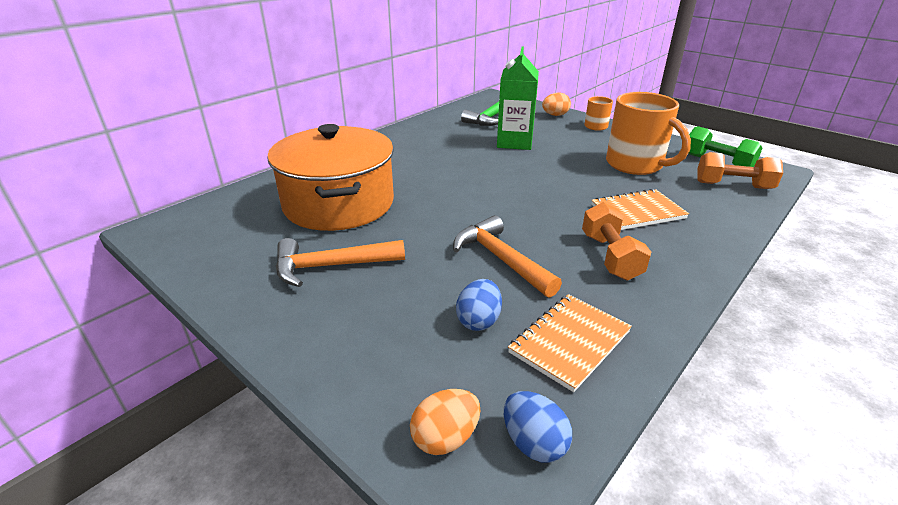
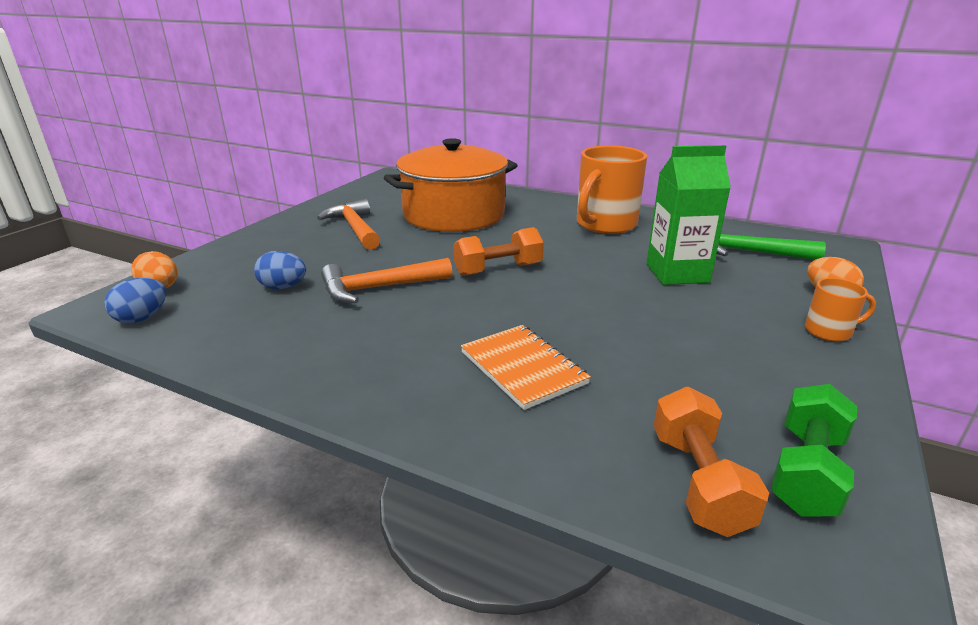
camera: 75 degrees right, 5 degrees down
orange hammer [453,215,562,298] -> orange hammer turned 150 degrees counterclockwise [321,258,452,303]
orange notebook [508,294,632,392] -> none
orange dumbbell [582,202,651,280] -> orange dumbbell moved to [454,227,544,276]
orange mug [606,92,691,175] -> orange mug moved to [577,145,647,234]

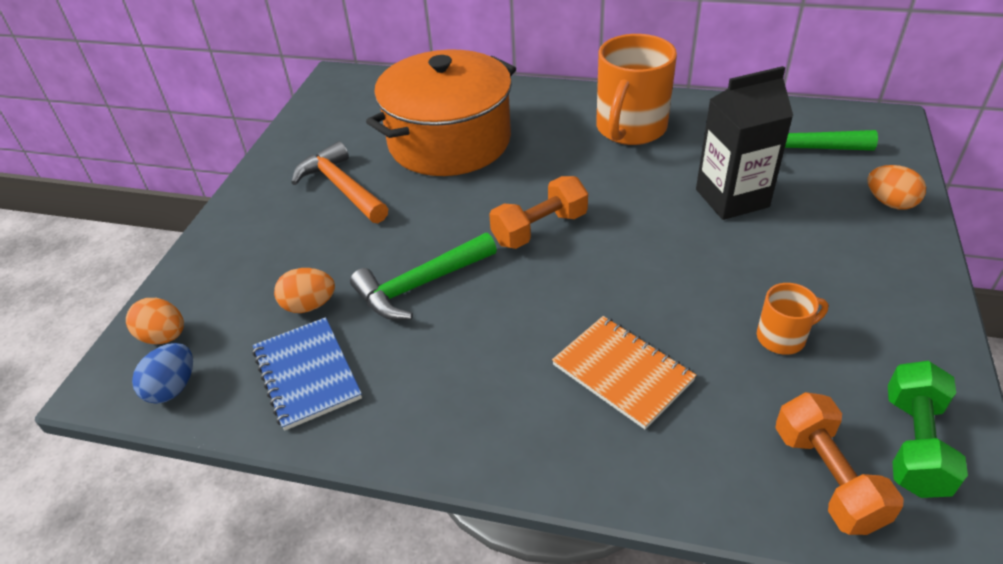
camera: 10 degrees left, 15 degrees up
blue egg [254,251,306,289] -> orange egg [274,268,335,313]
orange hammer [321,258,452,303] -> green hammer [350,233,497,320]
green carton [646,145,731,285] -> black carton [696,66,793,220]
orange mug [805,278,876,342] -> orange mug moved to [757,283,829,355]
none -> blue notebook [252,317,362,431]

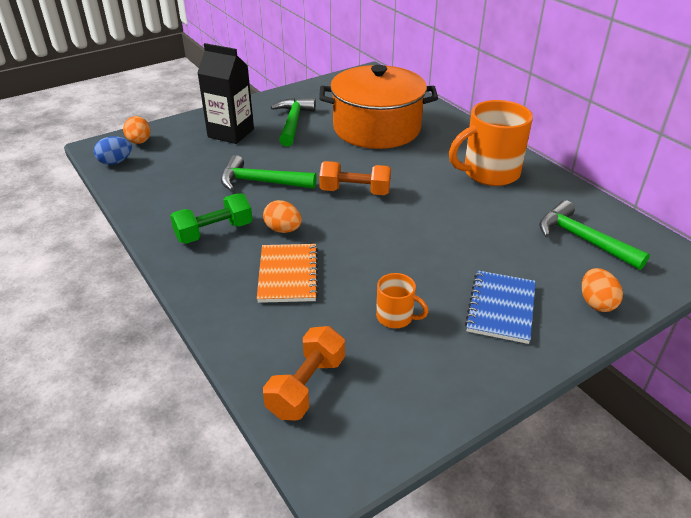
camera: 40 degrees right, 5 degrees down
blue notebook [252,317,362,431] -> blue notebook moved to [465,271,536,344]
orange egg [274,268,335,313] -> orange egg moved to [263,200,302,233]
orange hammer [291,141,388,223] -> green hammer [271,98,316,147]
black carton [696,66,793,220] -> black carton moved to [197,43,254,144]
green dumbbell [888,361,968,498] -> green dumbbell moved to [170,193,253,244]

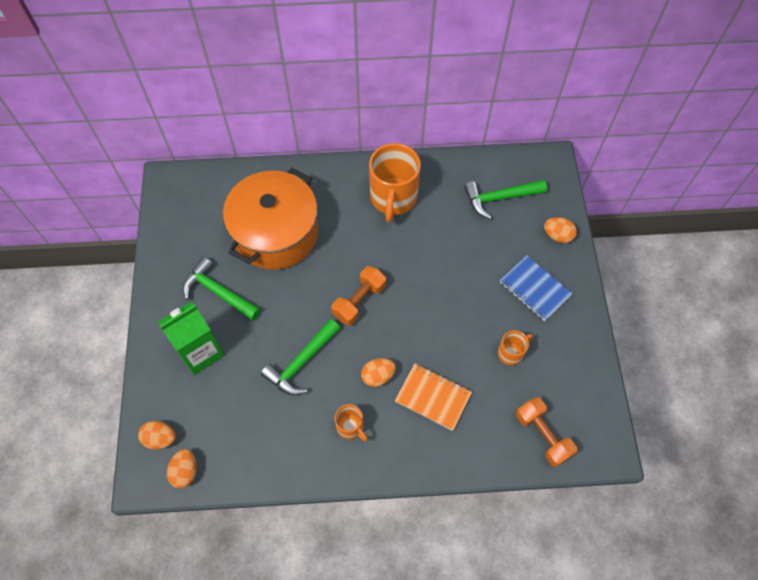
camera: 60 degrees left, 25 degrees up
blue egg [94,136,132,165] -> orange egg [167,449,197,488]
green dumbbell [170,193,253,244] -> orange mug [334,404,368,442]
black carton [197,43,254,144] -> green carton [158,301,225,375]

